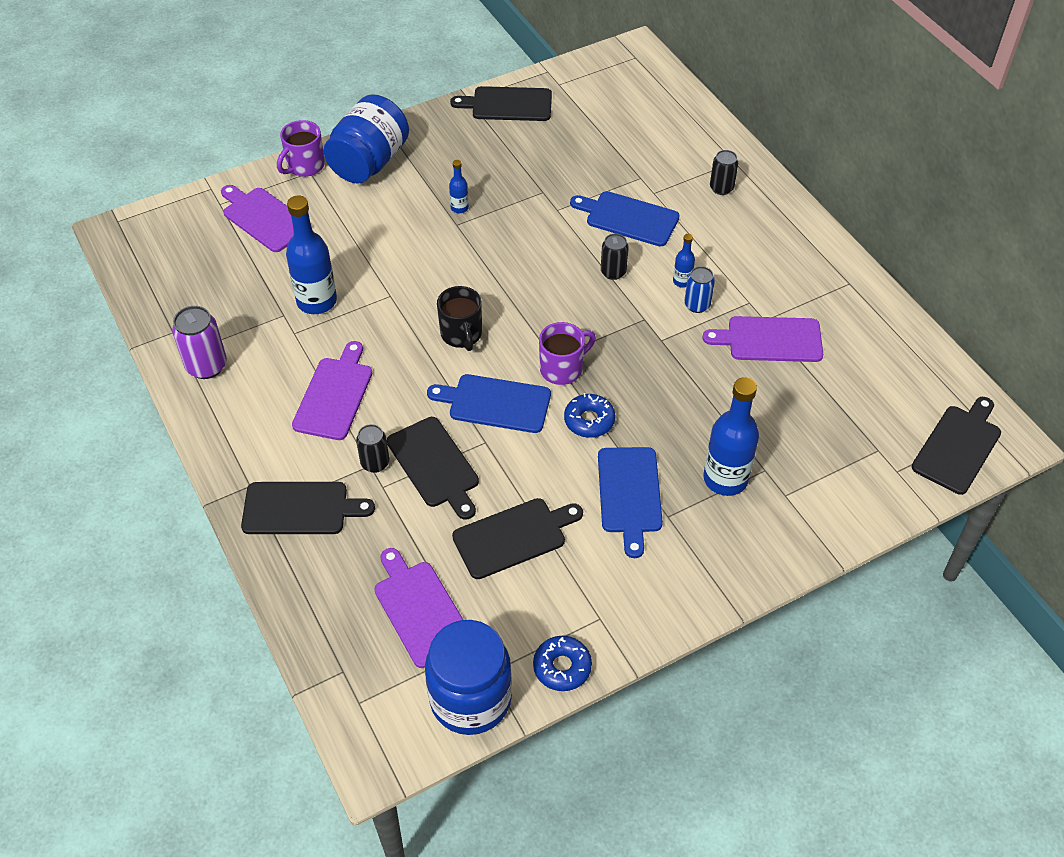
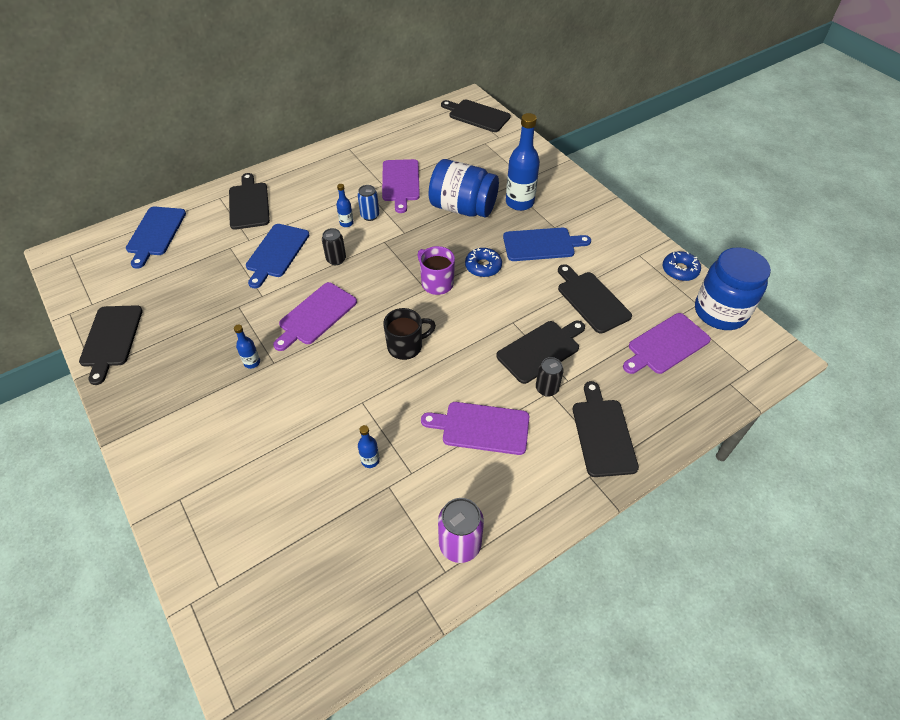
camera: 95 degrees left, 0 degrees up
purple cutting board [221,185,294,252] -> purple cutting board moved to [273,282,357,351]
purple mug [277,120,325,177] -> none
blue bottle [286,195,337,314] -> blue bottle [358,425,380,468], size x0.47
blue jar [323,94,409,184] -> blue jar moved to [429,159,499,218]
blue cutting board [427,374,551,433] -> blue cutting board moved to [126,207,186,269]
black can [710,150,738,195] -> black cutting board [229,173,270,230]

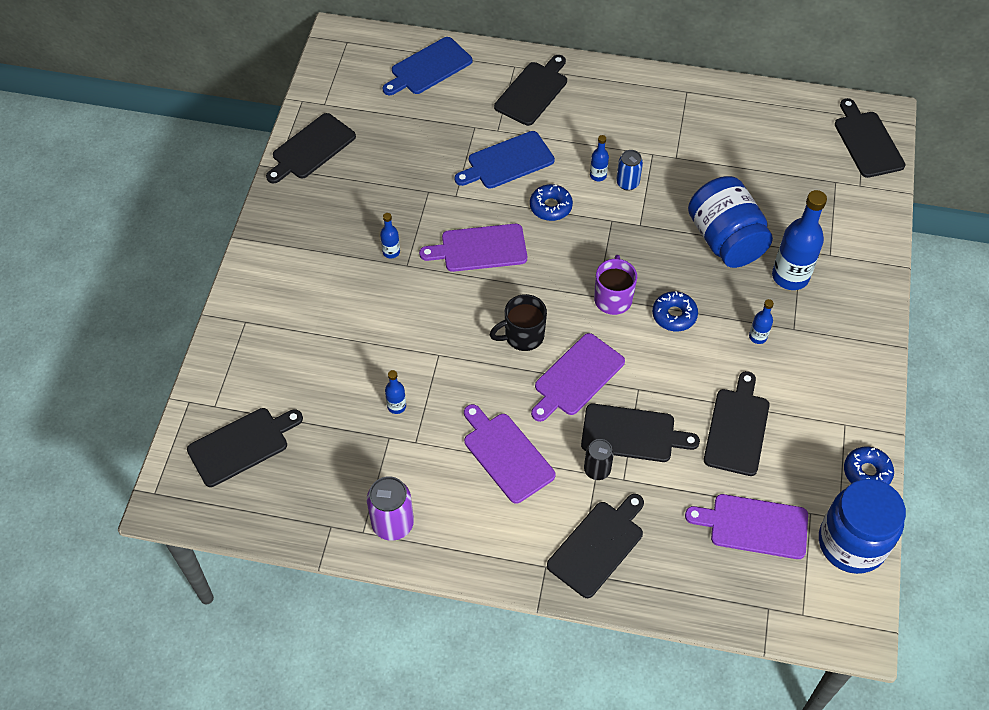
camera: 45 degrees right, 5 degrees up
black can [322,228,346,265] -> blue donut [530,184,573,221]
purple cutting board [382,159,420,213] -> purple cutting board moved to [531,333,625,422]
black mug [383,308,436,360] -> black mug turned 135 degrees clockwise [490,294,547,351]
blue cutting board [503,228,591,261] -> blue bottle [749,299,774,344]
none -> black cutting board [187,408,303,487]

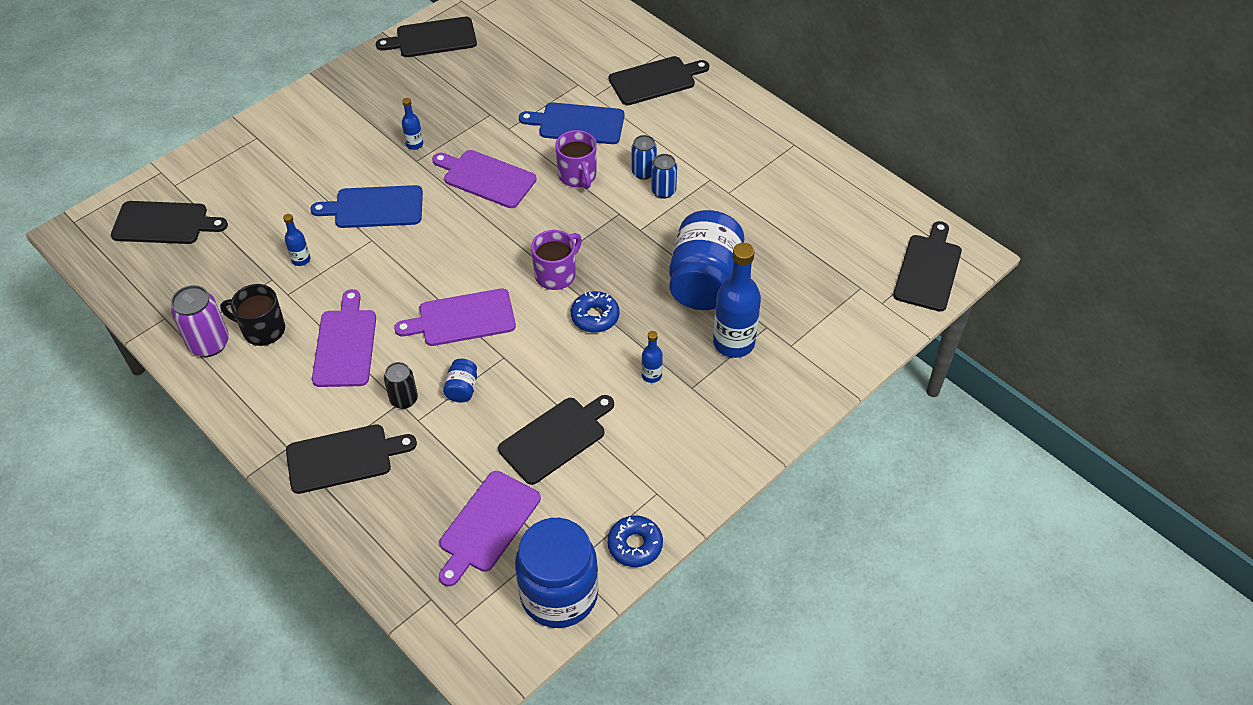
camera: 35 degrees right, 5 degrees down
blue cutting board [383,37,473,95] -> blue cutting board moved to [310,185,423,228]
black mug [490,294,547,351] -> black mug moved to [220,284,285,346]
blue donut [530,184,573,221] -> purple mug [555,130,597,189]
black cutting board [581,404,700,462] -> blue jar [443,359,477,402]
blue bottle [590,135,609,181] -> blue can [632,135,657,180]
purple cutting board [685,494,808,559] -> purple cutting board turned 105 degrees counterclockwise [439,471,541,587]

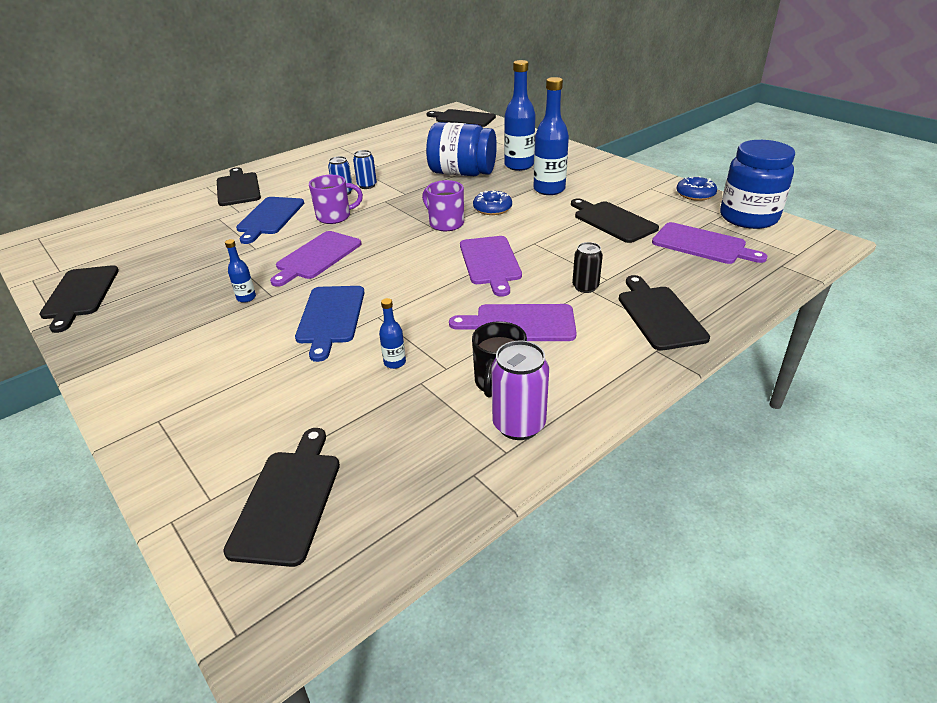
camera: 85 degrees left, 15 degrees down
blue jar [443,359,477,402] -> none
blue bottle [642,331,663,383] -> blue bottle [534,77,569,195], size x2.11

